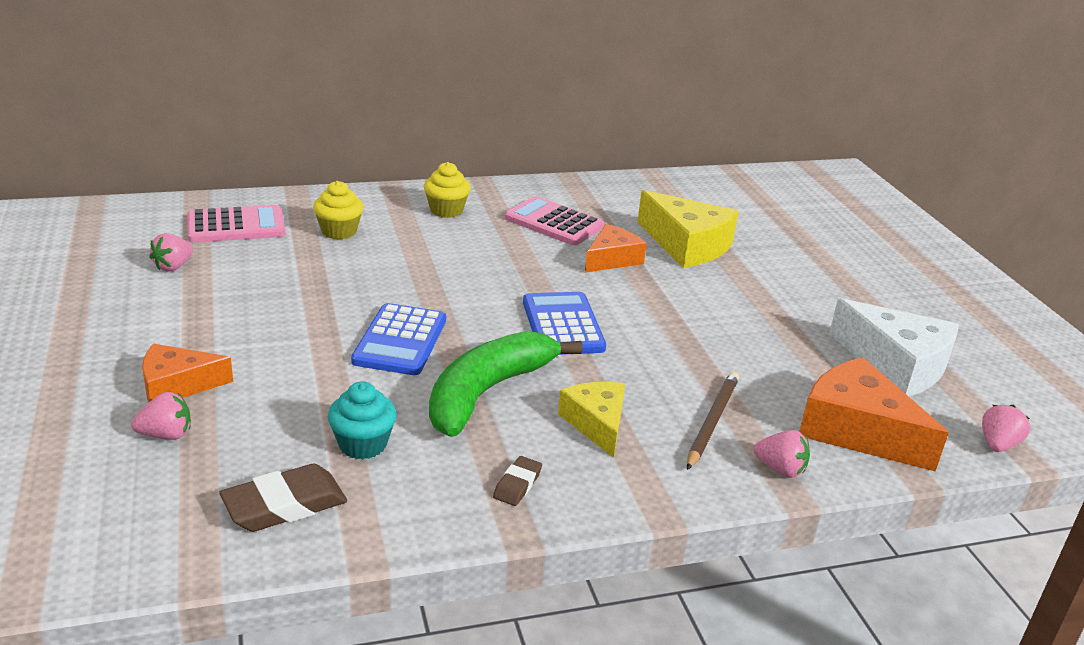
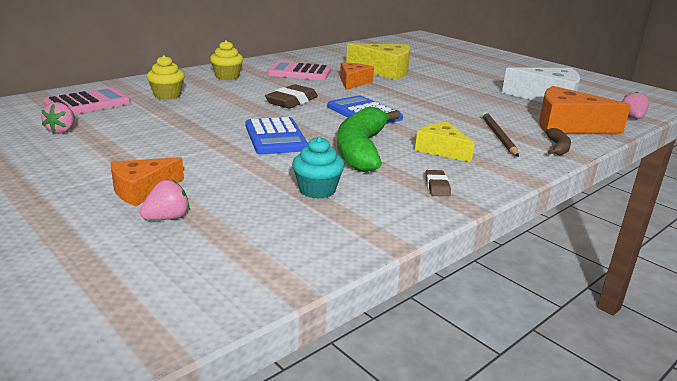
camera: 25 degrees left, 5 degrees down
brown eraser [219,464,347,532] -> brown eraser moved to [265,84,318,108]
pink strawberry [754,430,810,478] -> brown banana [546,128,571,155]

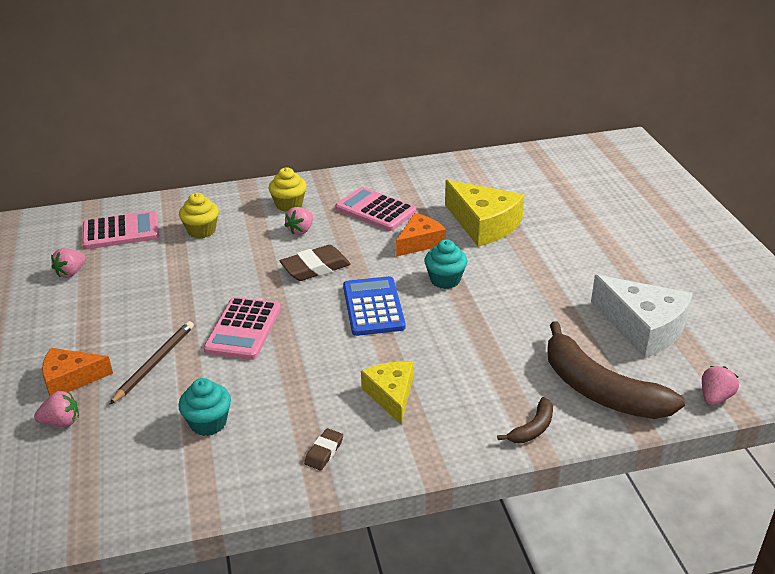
camera: 30 degrees right, 10 degrees up
blue calculator [246,117,308,154] -> pink calculator [204,297,281,360]
green banana [337,107,401,172] -> none
brown pencil [482,112,519,157] -> brown pencil moved to [109,321,194,405]
orange cheese [539,86,631,133] -> brown banana [547,322,685,419]
none -> pink strawberry [285,207,313,235]
none -> turquoise cupcake [424,240,467,289]

